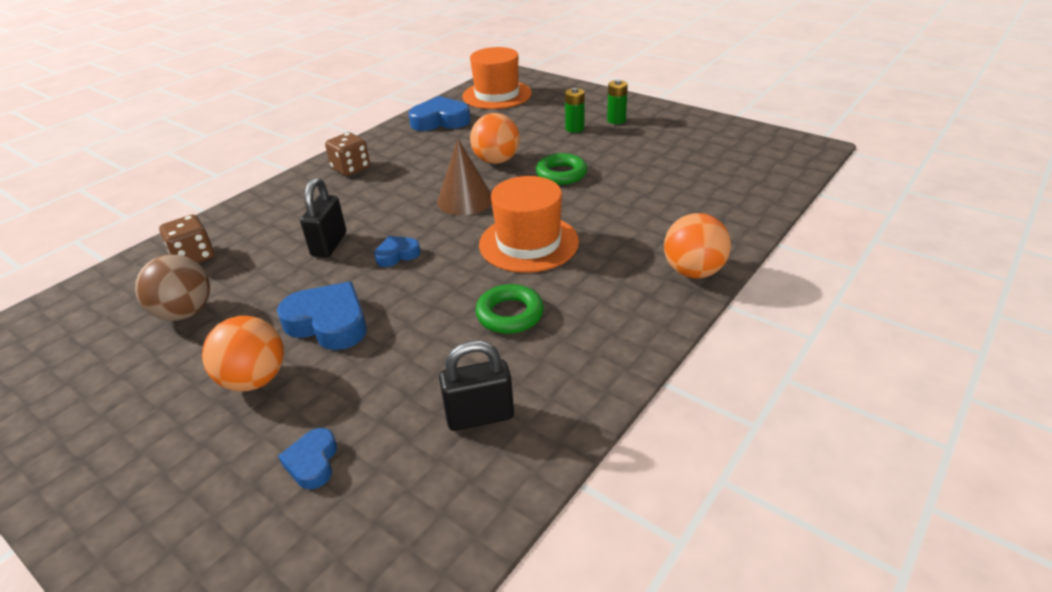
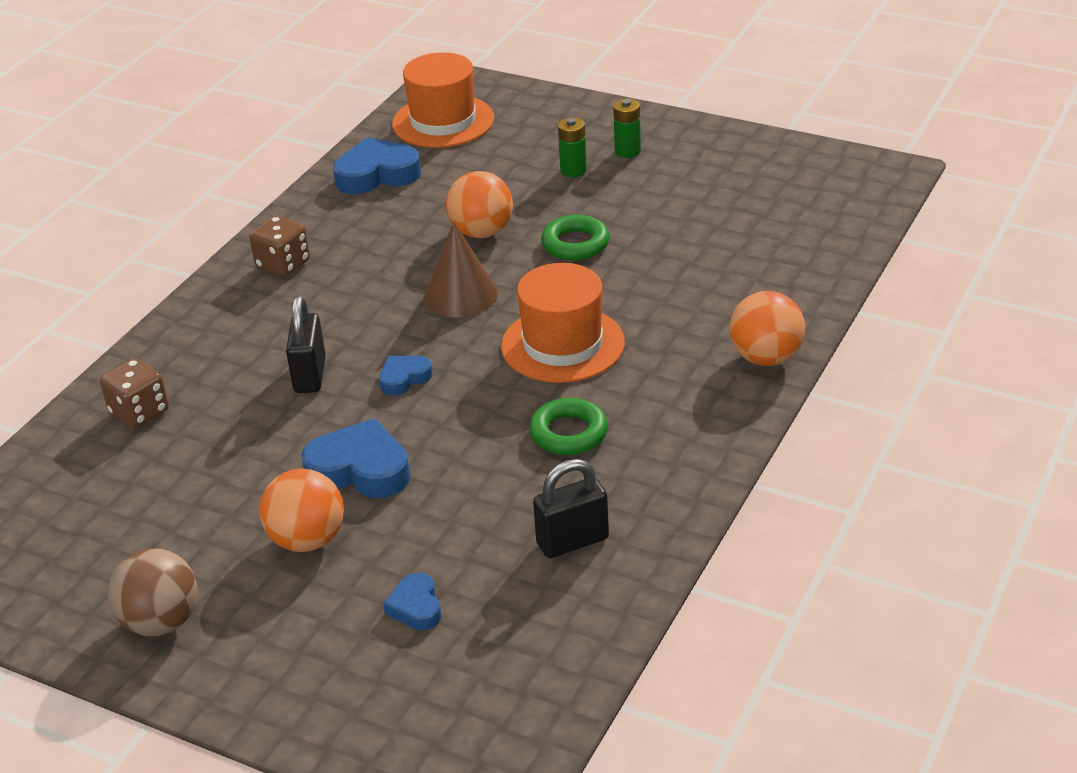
camera: 10 degrees left, 0 degrees up
brown ball [135,254,210,321] -> brown ball moved to [108,548,198,636]

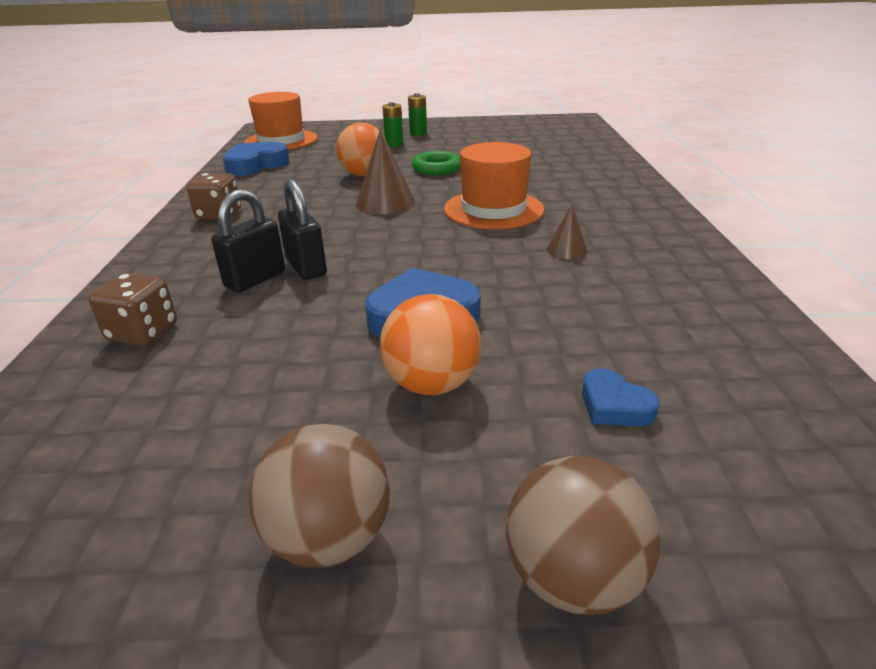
camera: 30 degrees left, 5 degrees down
blue heart [379,356,432,396] -> none
green ring [529,398,608,455] -> brown cone [546,204,587,259]
black padlock [533,459,609,558] -> black padlock moved to [211,189,285,293]
orange ball [730,291,805,366] -> none
none -> brown ball [506,456,661,615]

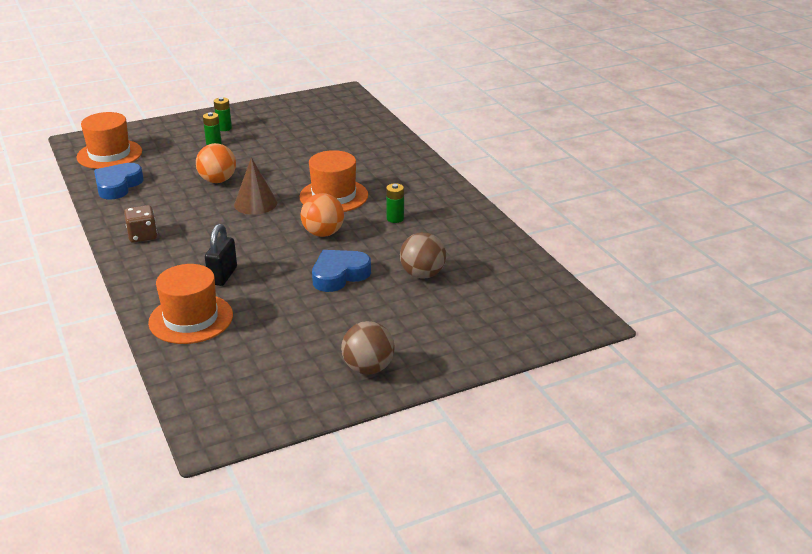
camera: 25 degrees left, 0 degrees up
brown dice [88,273,177,346] -> orange hat [148,264,233,344]
black padlock [278,179,327,280] -> none
orange ball [380,294,481,395] -> orange ball moved to [301,193,344,237]
green ring [412,151,461,175] -> none
brown ball [506,456,661,615] -> brown ball moved to [400,232,446,279]
brown cone [546,204,587,259] -> green battery [386,183,404,223]
blue heart [582,368,660,427] -> none

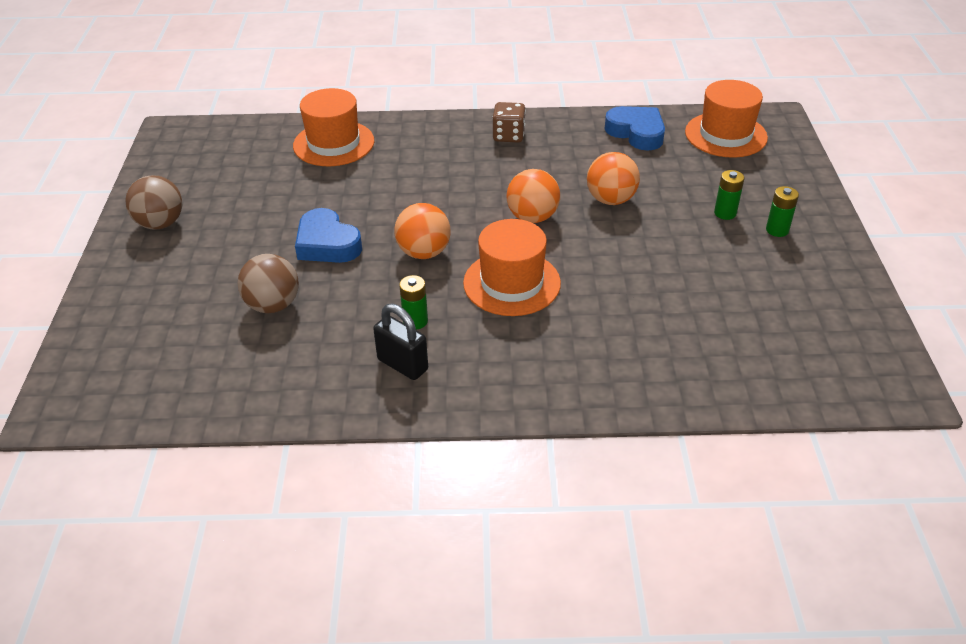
camera: 115 degrees right, 10 degrees up
black padlock [205,224,237,286] -> black padlock moved to [373,303,428,380]
brown cone [234,157,278,215] -> orange ball [507,169,560,223]
blue heart [312,250,371,292] -> blue heart turned 150 degrees clockwise [295,208,362,263]

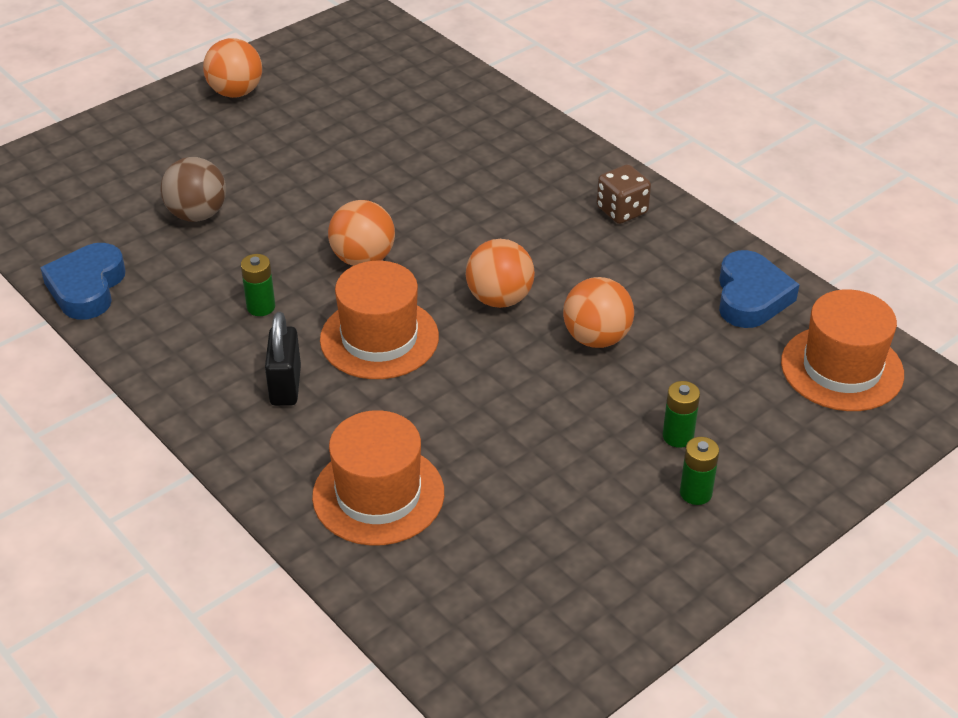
camera: 50 degrees right, 0 degrees up
brown ball [125,175,182,230] -> orange ball [203,38,262,98]
orange hat [293,88,374,166] -> orange hat moved to [312,410,444,546]
blue heart [295,208,362,263] -> blue heart moved to [40,243,126,320]
black padlock [373,303,428,380] -> black padlock moved to [265,312,301,406]

